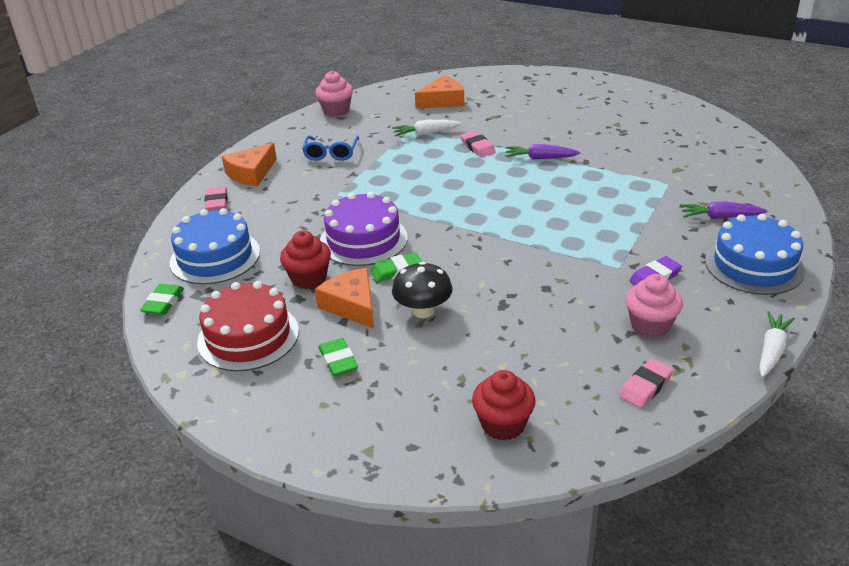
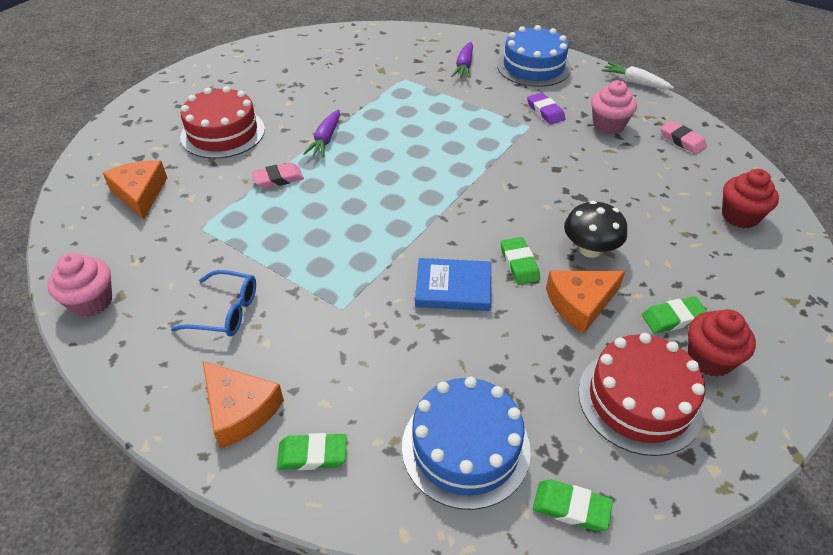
camera: 85 degrees left, 10 degrees up
pink eraser [204,187,228,211] -> green eraser [277,433,347,470]
red cupcake [280,231,331,289] -> red cupcake moved to [688,309,756,377]
purple cake [320,192,408,266] -> blue book [415,258,491,311]
white carrot [392,120,462,136] -> none
none -> red cake [180,86,265,159]

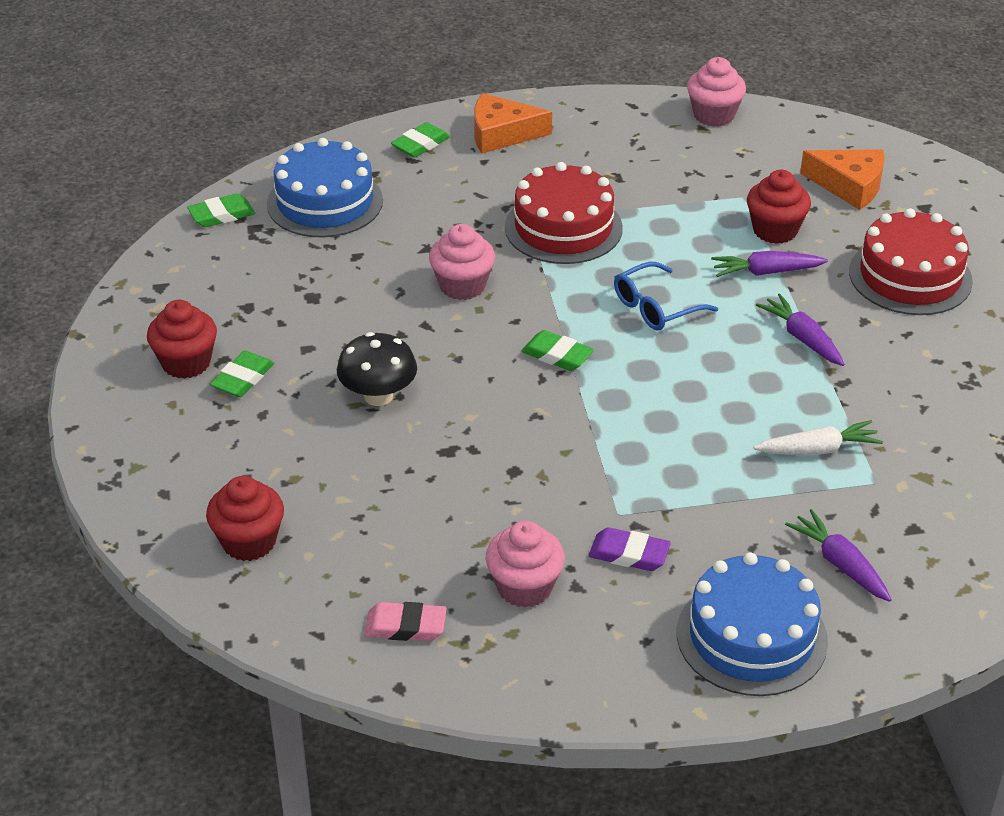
camera: 135 degrees right, 5 degrees down
blue glasses [171,270,256,336] -> blue glasses moved to [614,262,718,331]
pink eraser [252,162,304,189] -> purple carrot [711,251,828,277]
blue book [415,258,491,311] -> pink cupcake [429,224,495,300]
green eraser [501,237,540,285] -> green eraser moved to [521,330,594,371]
orange cheese [546,271,625,334] -> none
red cake [578,333,705,456] -> red cake moved to [505,162,623,264]
white carrot [602,62,674,89] -> white carrot moved to [754,420,883,455]
none -> red cupcake [747,170,811,244]

